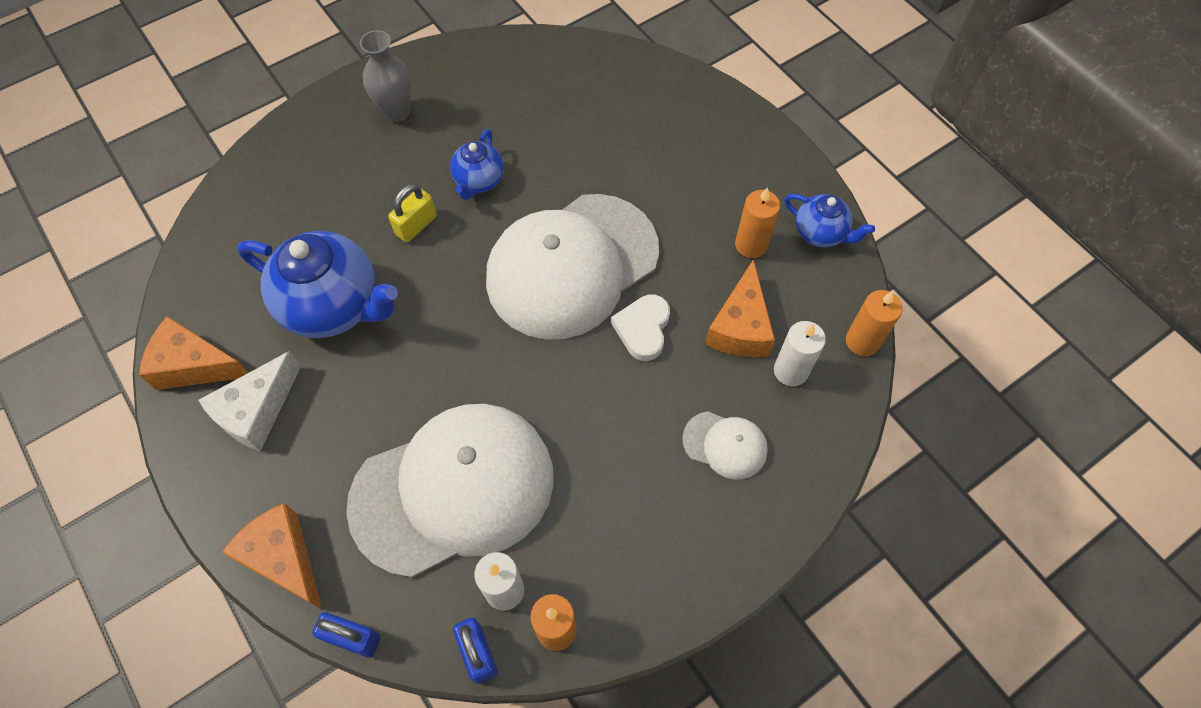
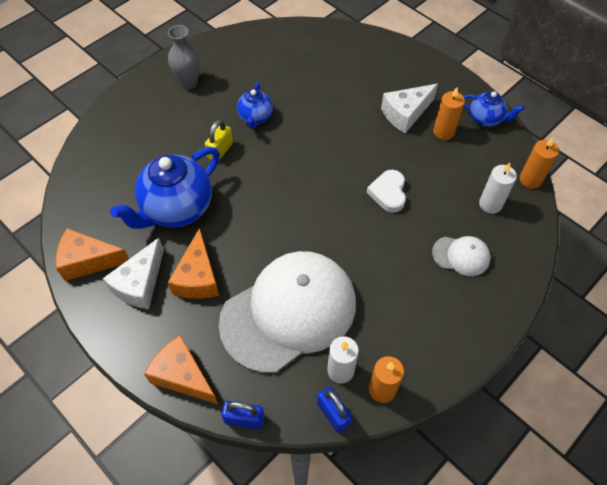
camera: 10 degrees left, 5 degrees down
blue teapot [237,231,398,338] -> blue teapot turned 120 degrees clockwise [110,147,220,229]
white cap [486,194,659,340] -> none
orange cheese [705,259,775,357] -> orange cheese moved to [168,228,219,299]
none -> white cheese [381,84,438,133]

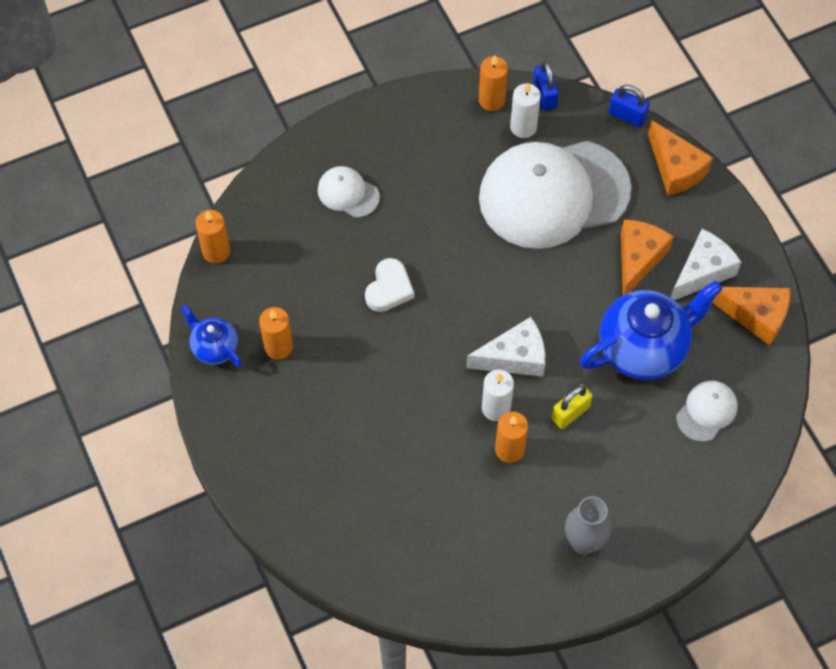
camera: 160 degrees left, 5 degrees up
blue teapot [237,82,273,129] -> orange candle [495,412,528,463]
white cheese [381,84,438,133] -> white cheese moved to [466,317,545,377]
white candle [479,163,517,214] -> white candle moved to [482,369,514,421]
none -> white cap [677,381,738,442]

